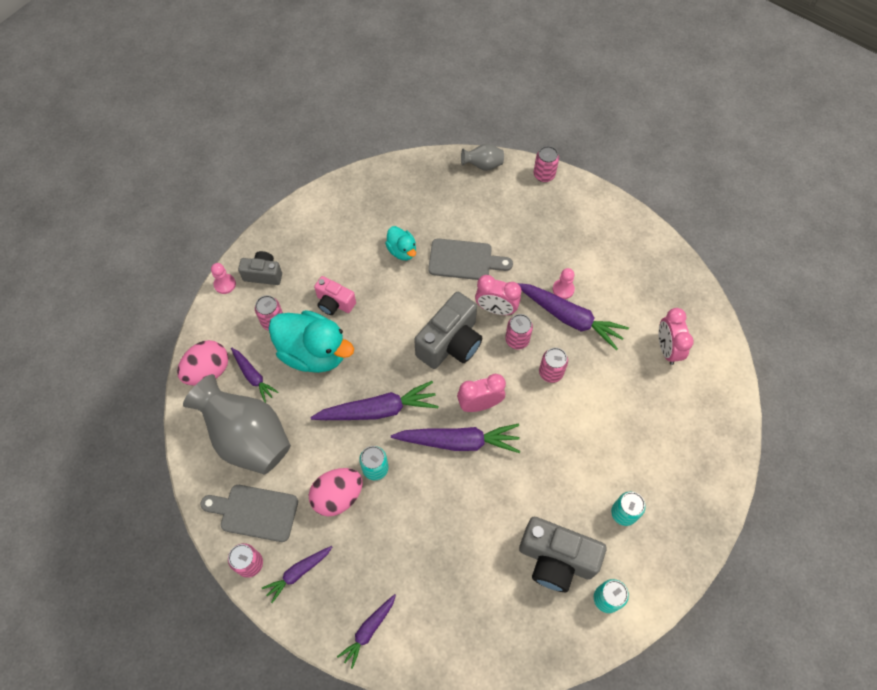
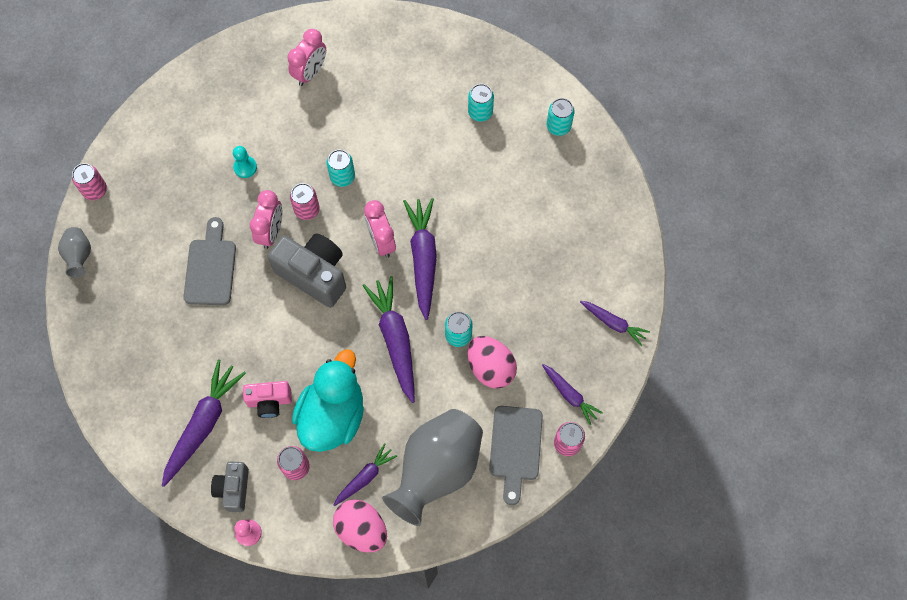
camera: 95 degrees left, 5 degrees up
pink camera [314,276,356,315] -> pink camera turned 60 degrees clockwise [243,381,292,418]
turquoise duck [385,226,416,260] -> none
purple carrot [518,283,629,350] -> purple carrot moved to [162,360,246,487]
grey camera [519,517,606,592] -> none
pink can [539,348,568,383] -> turquoise can [327,150,355,187]
pink pawn [553,268,575,299] -> turquoise pawn [233,146,257,178]
pink clock [658,308,694,365] -> pink clock turned 45 degrees counterclockwise [288,29,326,86]

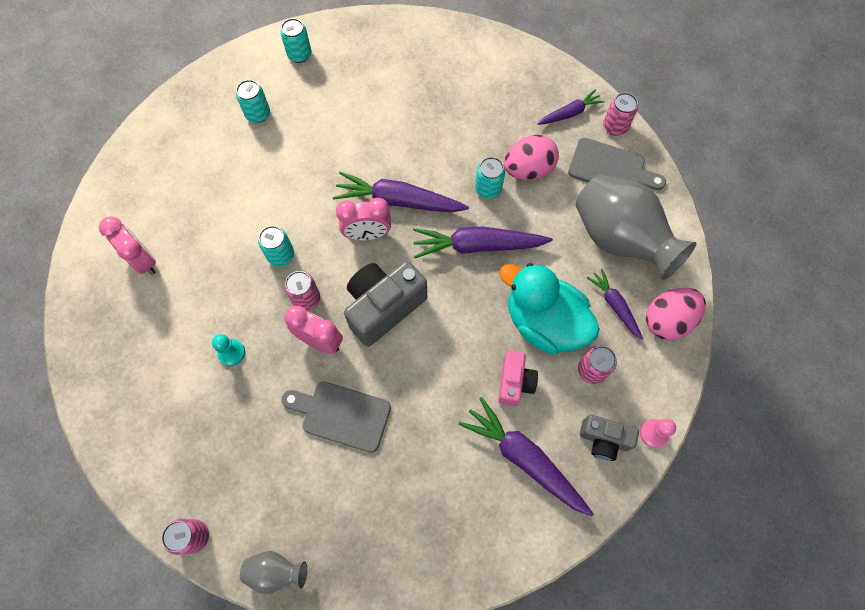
camera: 75 degrees left, 0 degrees up
purple carrot [580,301,650,346] -> none

